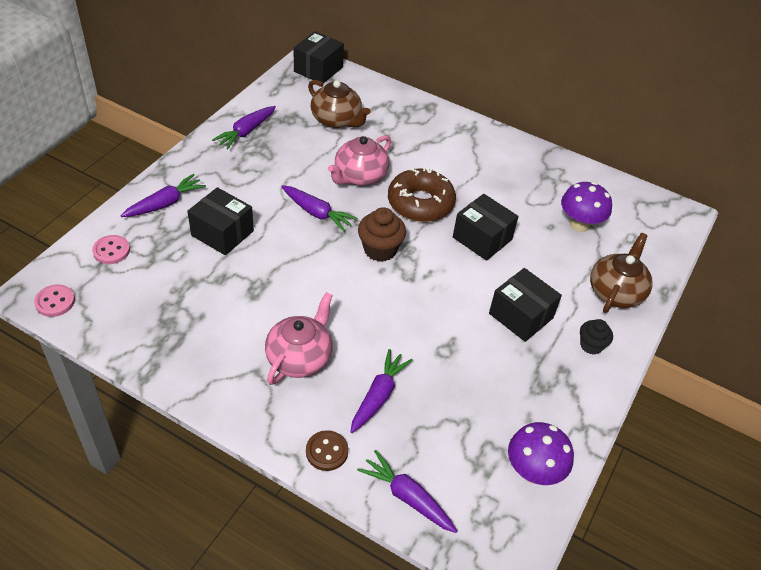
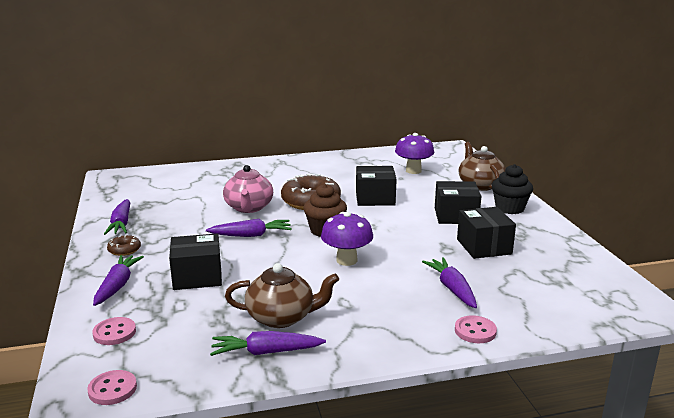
camera: 40 degrees left, 25 degrees down
pink teapot [265,292,333,385] -> none
black box [293,31,344,84] -> black box moved to [457,207,516,259]
brown button [306,430,348,471] -> pink button [455,315,497,343]
brown teapot [308,80,371,128] -> brown teapot moved to [225,263,339,328]
purple carrot [357,450,457,533] -> purple carrot moved to [210,331,326,356]
purple mushroom [508,422,574,485] -> purple mushroom moved to [321,212,373,266]
black cupcake [580,319,613,355] -> black cupcake [492,164,533,214], size x1.56
none -> brown donut [107,235,141,256]

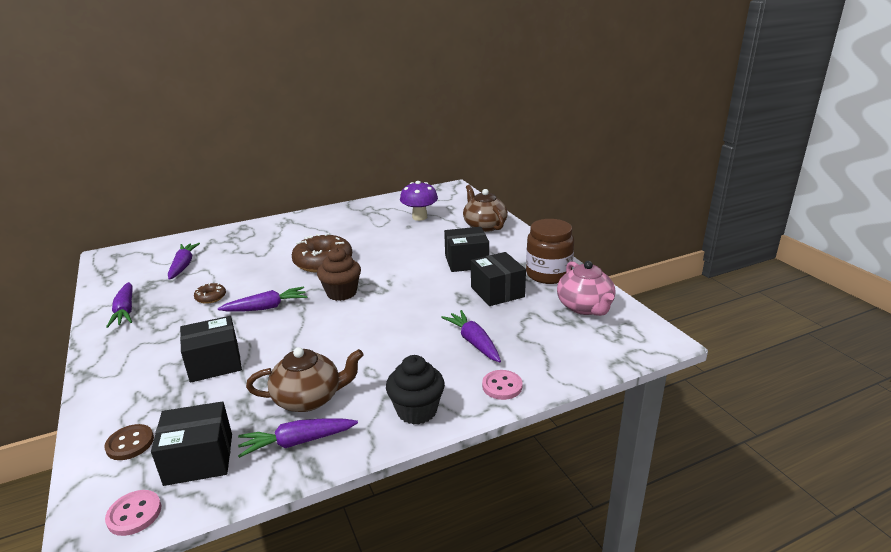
camera: 10 degrees left, 5 degrees up
pink button [92,317,136,345] -> brown button [104,424,154,460]
purple carrot [93,255,144,306] -> purple carrot moved to [168,243,200,280]
brown donut [107,235,141,256] -> brown donut moved to [194,283,226,304]
pink teapot [223,165,273,213] -> pink teapot moved to [557,261,616,316]
purple mushroom [321,212,373,266] -> none
black box [356,166,397,206] -> black box moved to [151,401,232,486]
black cupcake [492,164,533,214] -> black cupcake moved to [386,355,445,425]
none -> brown jar [526,219,574,284]

